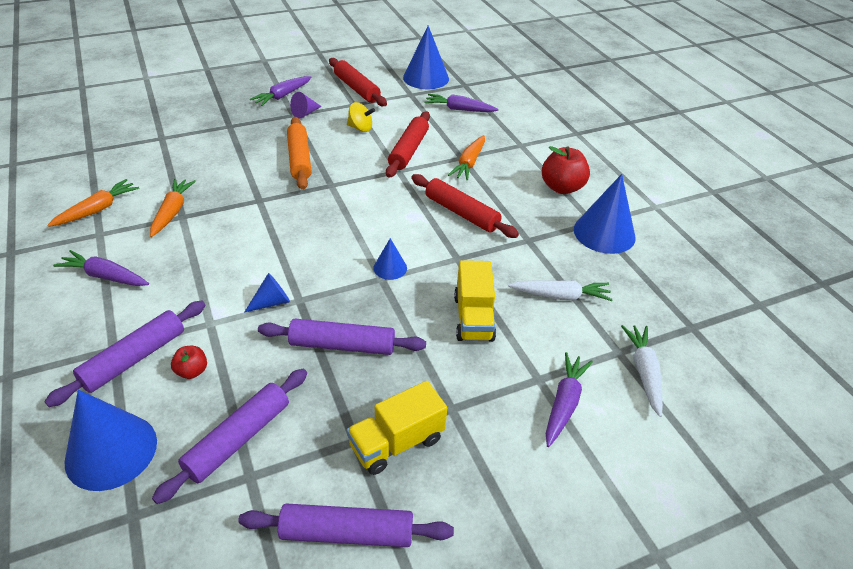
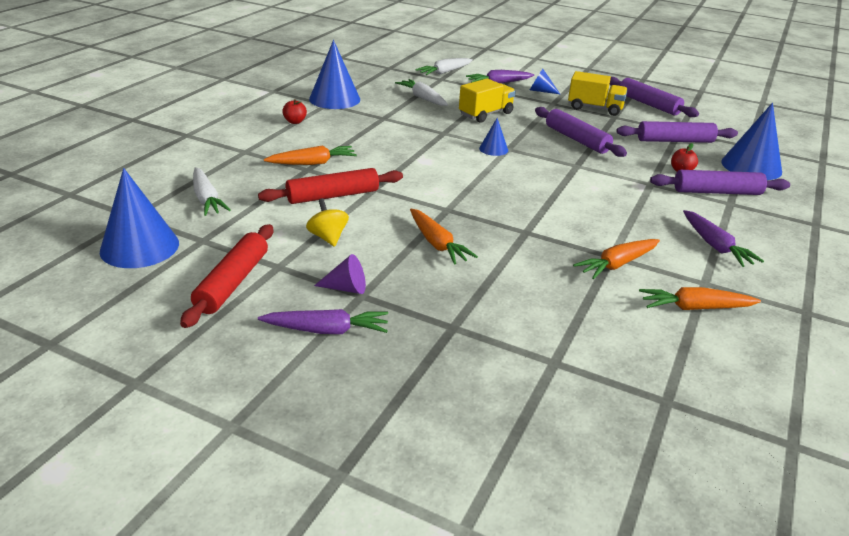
camera: 130 degrees left, 10 degrees down
blue cone [245,273,290,312] -> blue cone moved to [530,69,560,94]
orange rolling pin [287,117,312,190] -> orange carrot [410,209,478,265]
red rolling pin [411,174,519,238] -> none
purple carrot [424,94,498,112] -> white carrot [193,167,231,216]
red apple [542,146,590,194] -> red apple [282,99,307,124], size x0.53

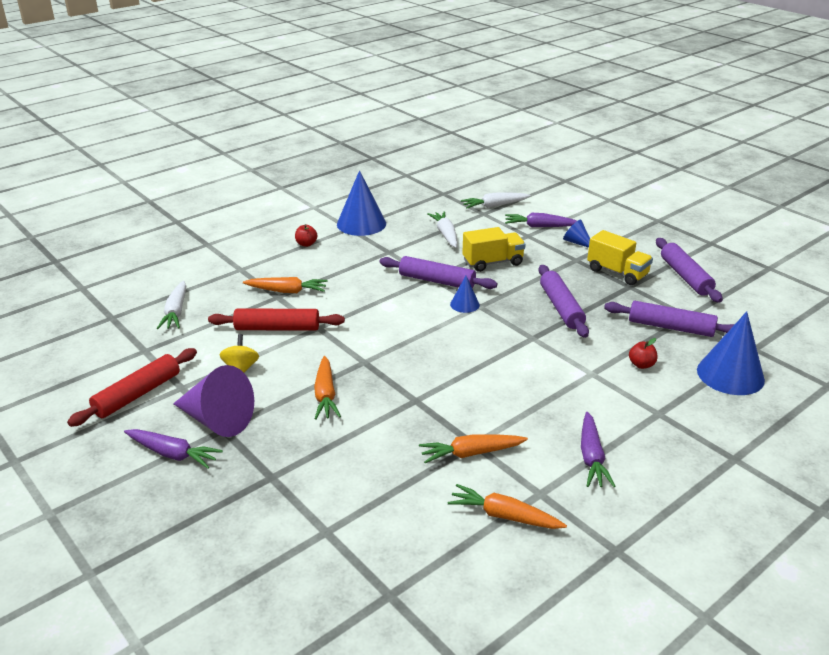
camera: 25 degrees right, 0 degrees up
blue cone [100,168,179,268] -> none
purple cone [314,254,366,294] -> purple cone [173,365,254,437], size x1.96
purple rolling pin [650,170,790,195] -> purple rolling pin moved to [379,256,497,289]

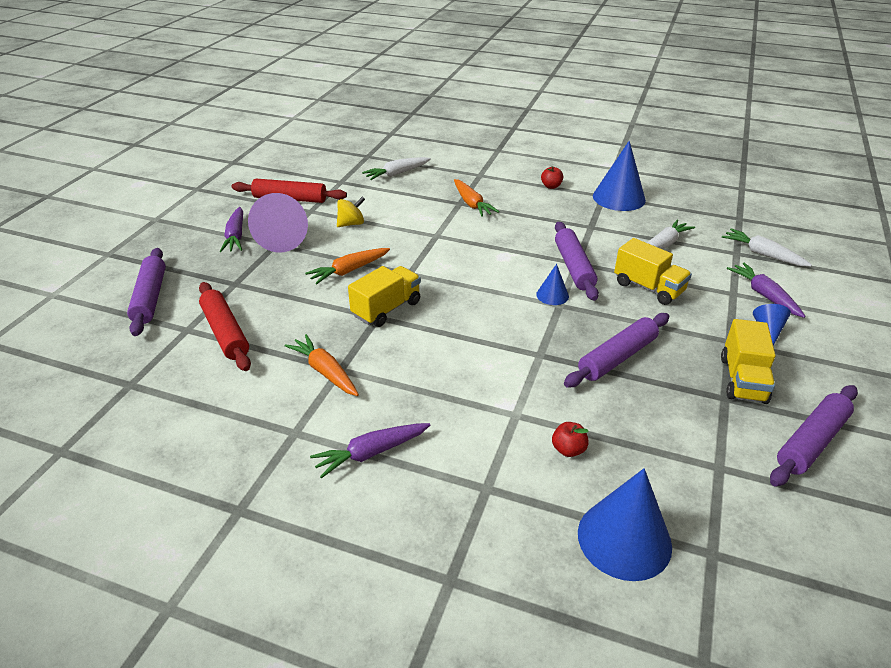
camera: 60 degrees right, 5 degrees up
red rolling pin [208,308,345,331] -> red rolling pin moved to [199,282,251,371]
orange carrot [448,484,567,529] -> none
purple rolling pin [604,301,735,337] -> purple rolling pin moved to [127,248,166,336]
none -> yellow truck [348,266,421,327]

